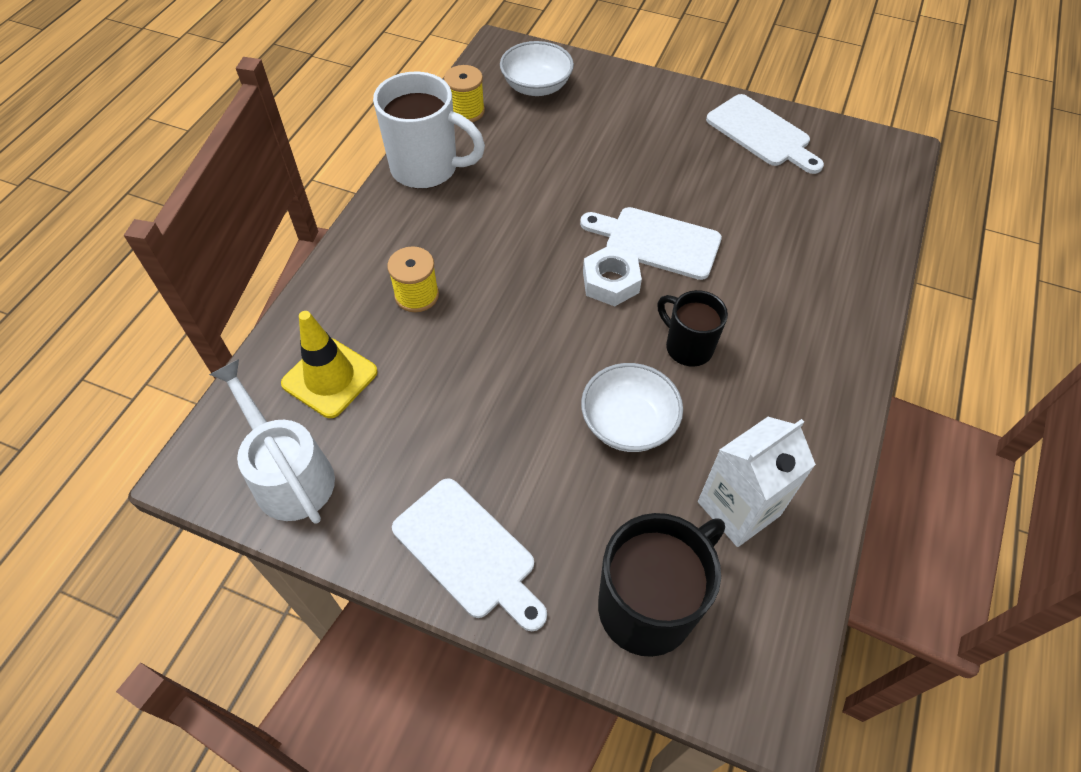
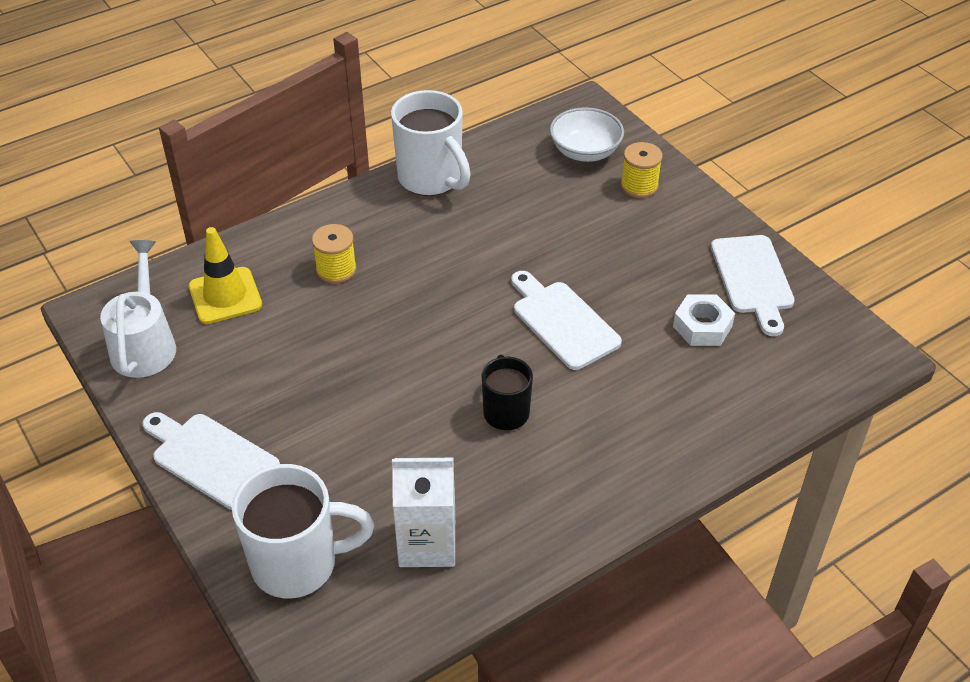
camera: 35 degrees right, 10 degrees down
white cutting board [392,478,547,631] -> white cutting board turned 135 degrees clockwise [142,412,280,510]
yellow spool [444,65,485,122] -> yellow spool moved to [621,142,663,198]
white bowl [581,363,683,452] -> none
white nut [583,246,642,306] -> white nut moved to [673,294,735,346]
black mug [598,513,725,657] -> white mug [232,464,374,598]

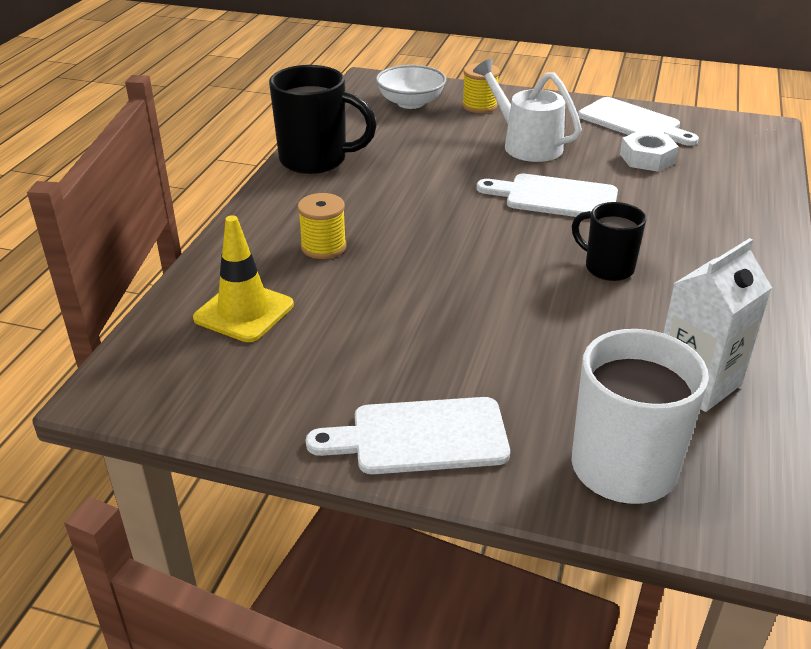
camera: 40 degrees left, 10 degrees down
white watering can [100,240,176,378] -> white watering can moved to [473,58,582,162]
white mug [391,90,471,196] -> black mug [269,65,377,174]

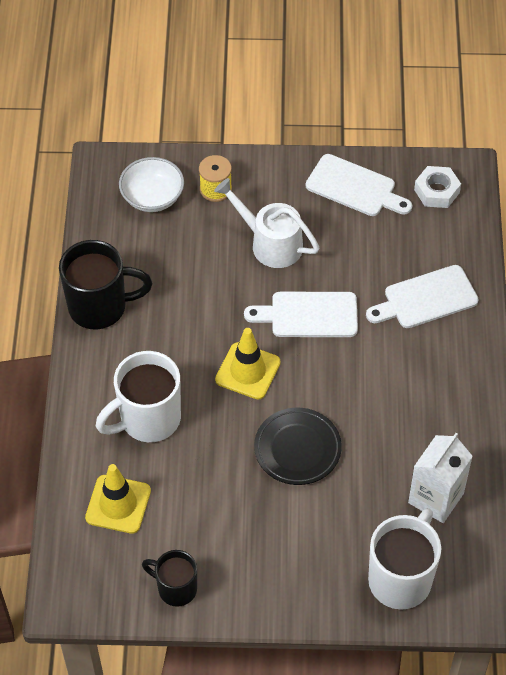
camera: 15 degrees left, 20 degrees up
yellow spool [297,193,347,259] -> white mug [96,351,181,442]
white cutting board [306,397,510,474] -> white cutting board moved to [366,265,479,328]
black mug [572,202,646,281] -> black mug moved to [142,550,197,607]
white nut [620,130,679,172] -> white nut moved to [414,166,461,208]
none -> yellow traffic cone [215,328,281,399]
none -> black plate [254,408,342,485]

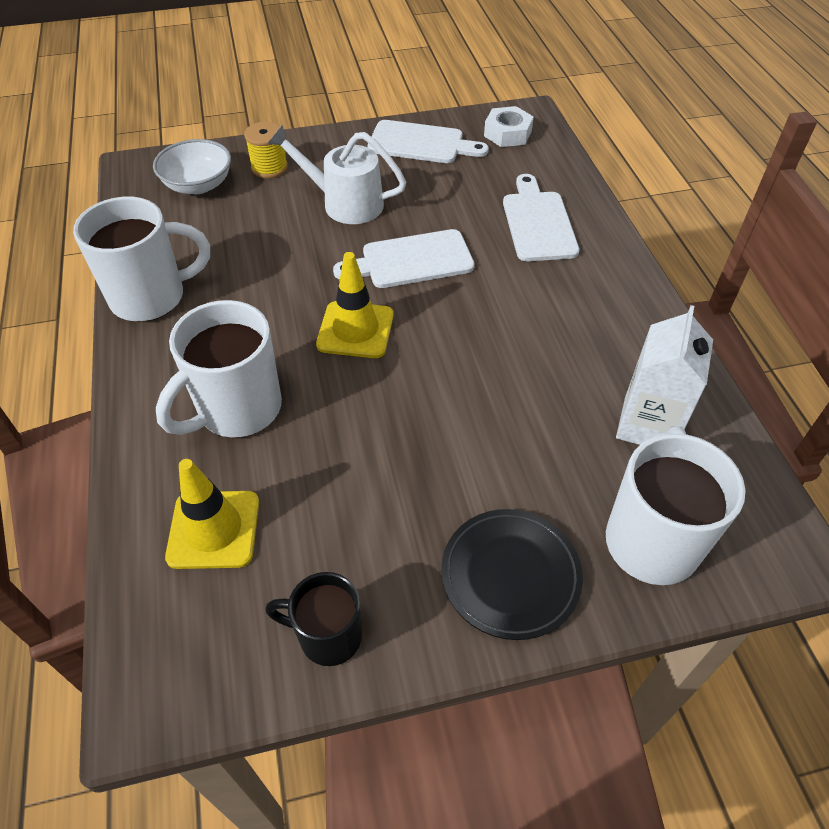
camera: 15 degrees left, 5 degrees down
black mug [59,240,152,329] -> white mug [73,197,210,322]
black plate [254,408,342,485] -> black plate moved to [441,509,583,640]
white cutting board [366,265,479,328] -> white cutting board turned 120 degrees clockwise [503,174,580,261]

